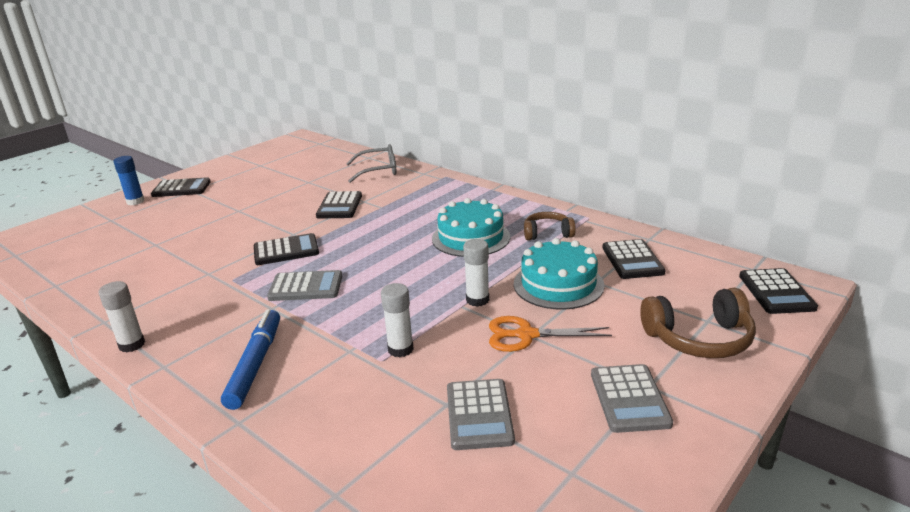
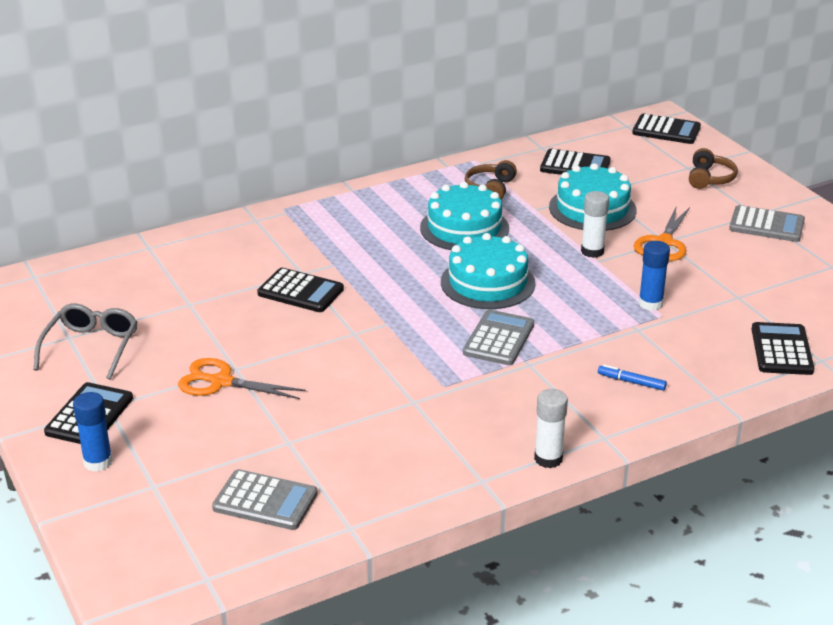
camera: 70 degrees left, 5 degrees up
blue marker [221,309,280,410] -> blue marker [598,365,667,391], size x0.49
black calculator [254,233,319,265] -> black calculator moved to [752,322,814,375]
grey glasses [346,144,397,183] -> grey glasses moved to [34,304,138,380]
white glue stick [381,283,414,358] -> blue glue stick [639,241,670,311]
grey calculator [447,379,515,450] -> grey calculator moved to [212,469,318,530]
brown headphones [640,288,756,358] -> brown headphones [689,148,738,189], size x0.64
none -> orange scissors [178,358,306,399]
none -> turquoise cake [441,233,535,309]

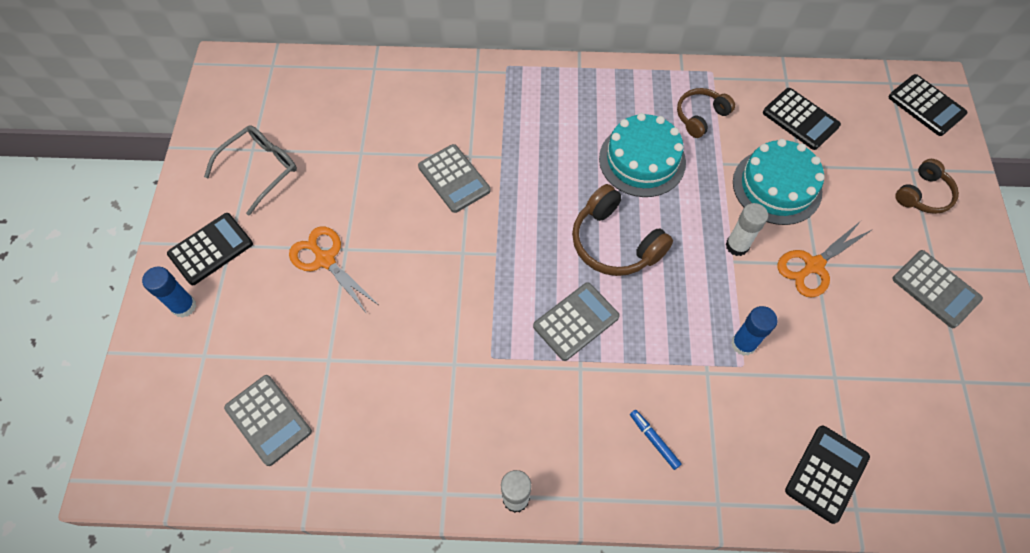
camera: 30 degrees right, 30 degrees up
black calculator [257,268,344,312] -> grey calculator [418,144,491,213]
turquoise cake [441,233,535,309] -> brown headphones [572,184,673,276]

